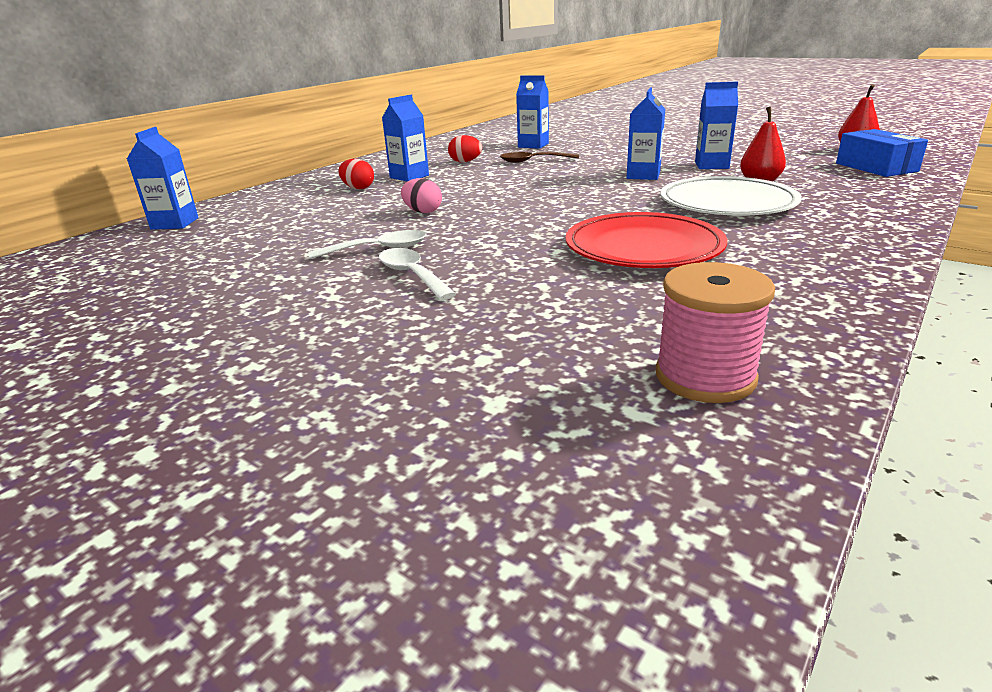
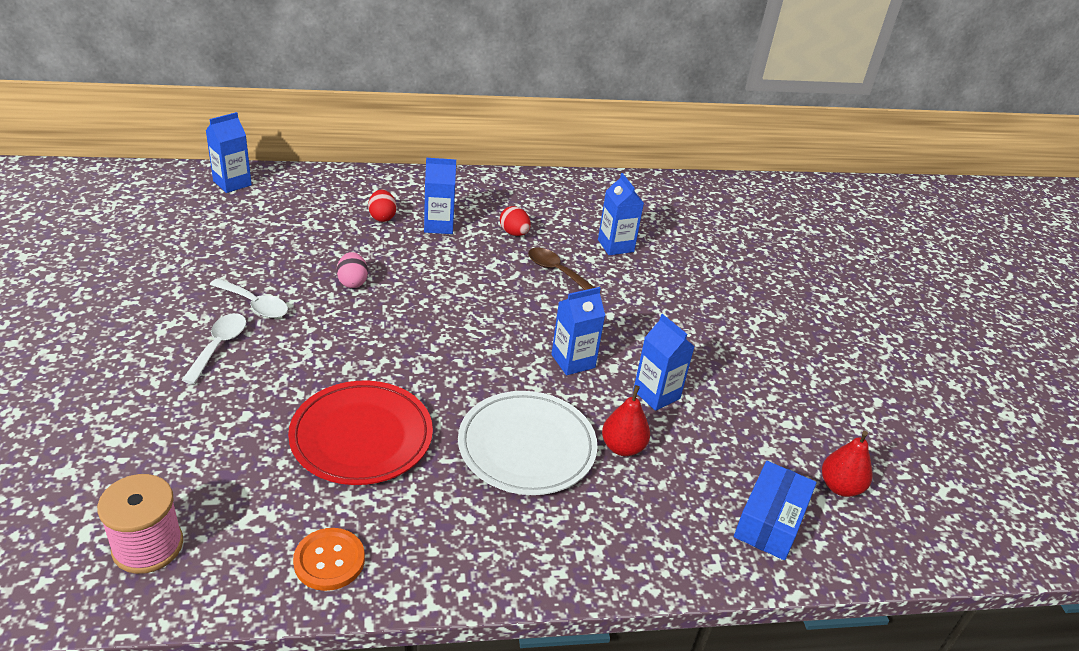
camera: 40 degrees right, 10 degrees up
none -> orange button [293,528,365,591]

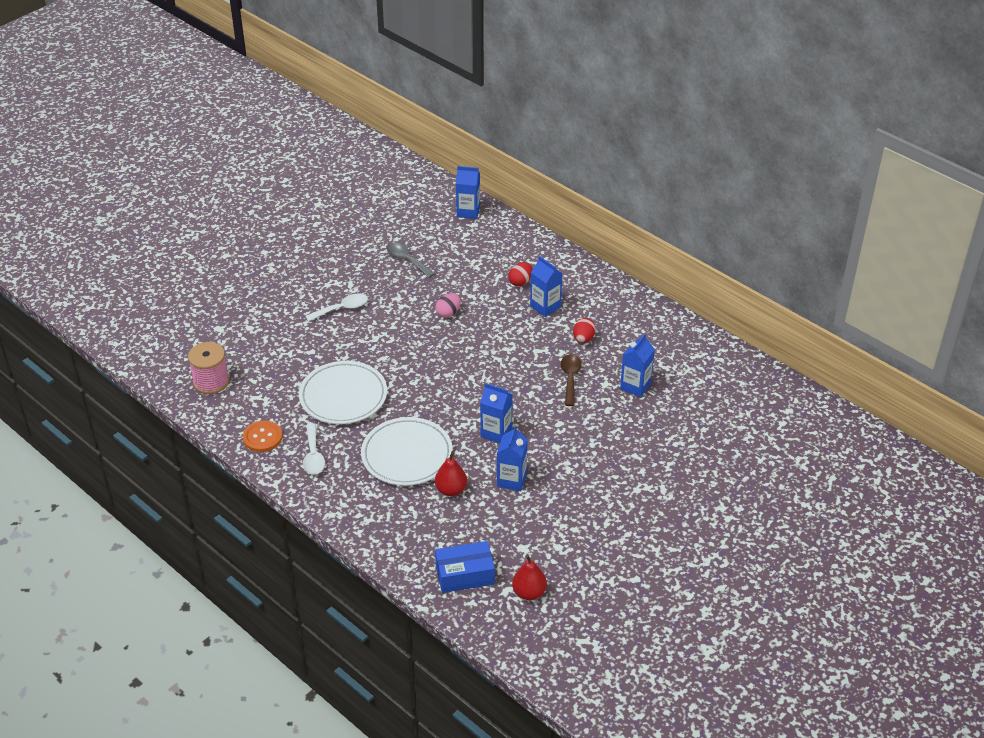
camera: 55 degrees right, 5 degrees up
white spoon [210,278,288,318] -> white spoon moved to [303,423,325,475]
red plate [288,381,433,485] -> white plate [299,361,387,424]
none -> grey spoon [386,242,435,278]

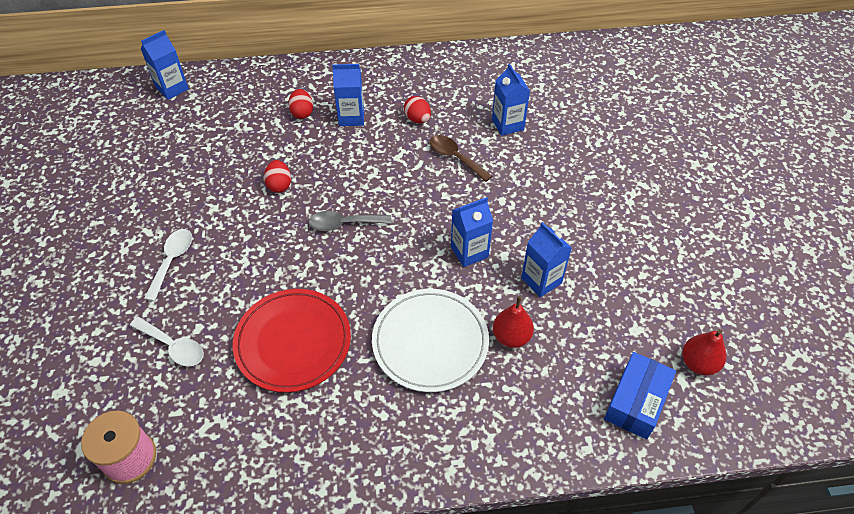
camera: 50 degrees left, 10 degrees up
orange button [243,420,283,452] -> none
white plate [299,361,387,424] -> red plate [233,289,351,393]
white spoon [303,423,325,475] -> white spoon moved to [130,317,204,366]
grey spoon [386,242,435,278] -> grey spoon moved to [309,211,392,231]
pink egg [435,293,461,318] -> red egg [264,160,291,193]

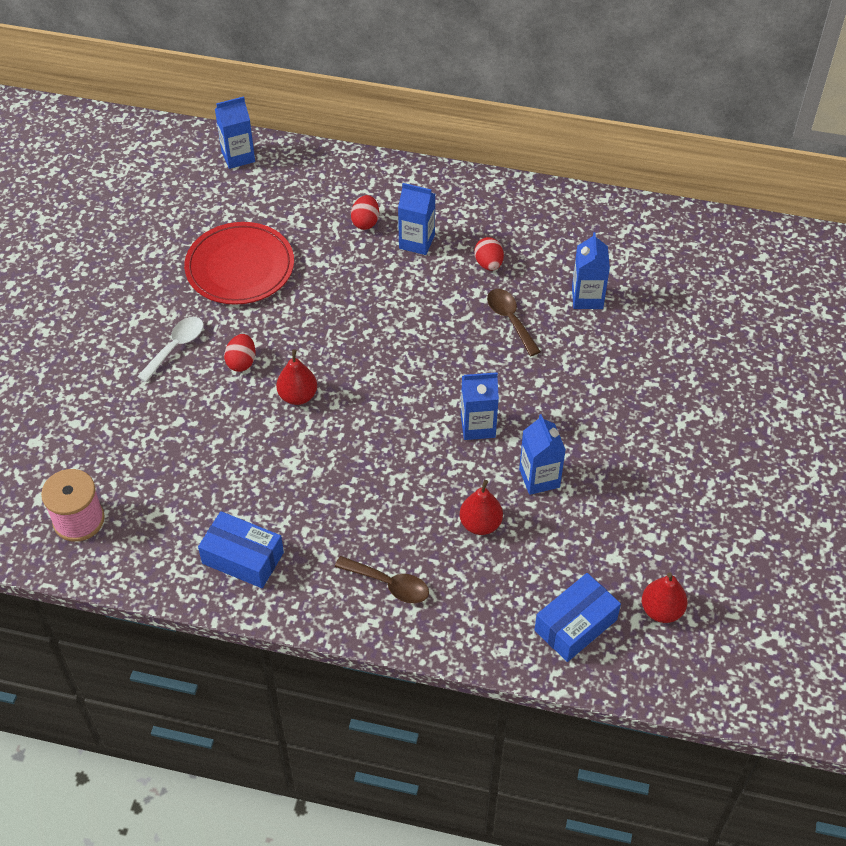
camera: 20 degrees right, 0 degrees up
white spoon [130,317,204,366] -> none
red plate [233,289,351,393] -> red plate moved to [184,222,294,305]
red egg [264,160,291,193] -> red egg moved to [224,334,256,372]
grey spoon [309,211,392,231] -> none
white plate [372,289,489,392] -> none
none -> blue box [198,511,284,588]
none -> red pear [276,349,317,405]
none -> brown spoon [335,556,429,603]

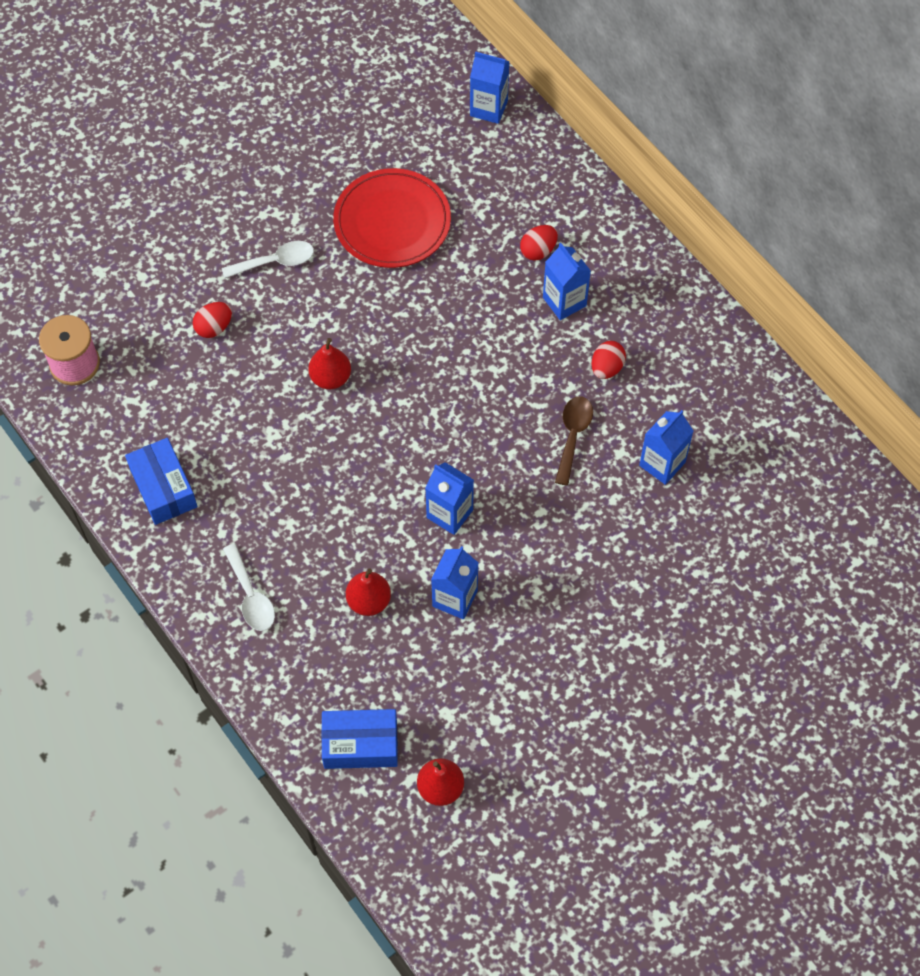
camera: 40 degrees right, 10 degrees up
red egg [224,334,256,372] -> red egg moved to [193,302,232,338]
brown spoon [335,556,429,603] -> white spoon [223,544,275,631]

